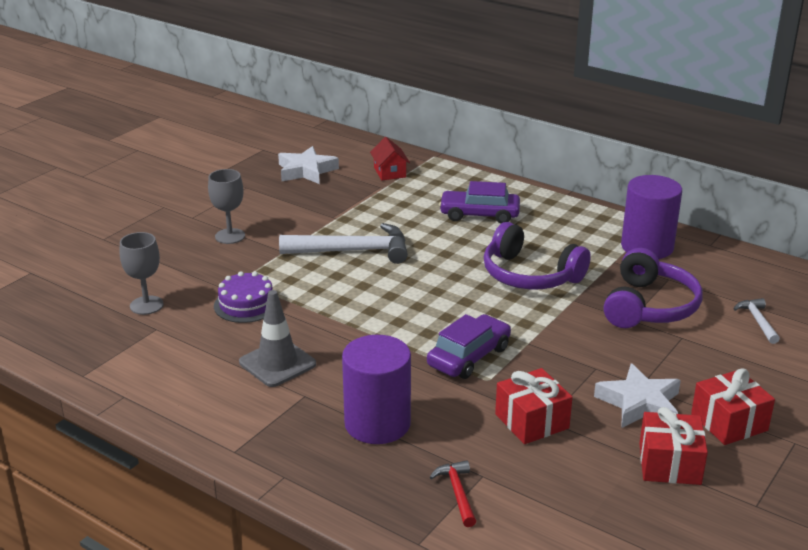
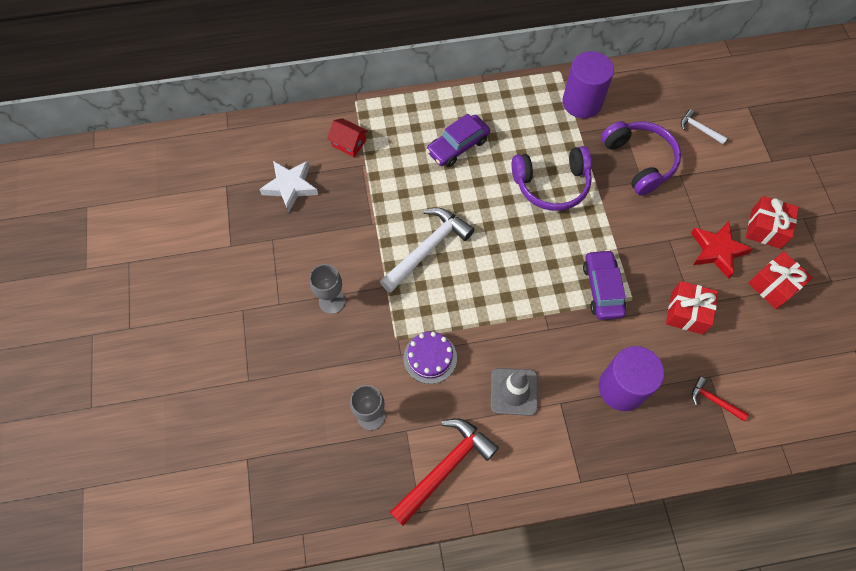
camera: 45 degrees left, 35 degrees up
white star [594,363,681,428] -> red star [691,221,753,278]
none -> red hammer [390,418,499,526]

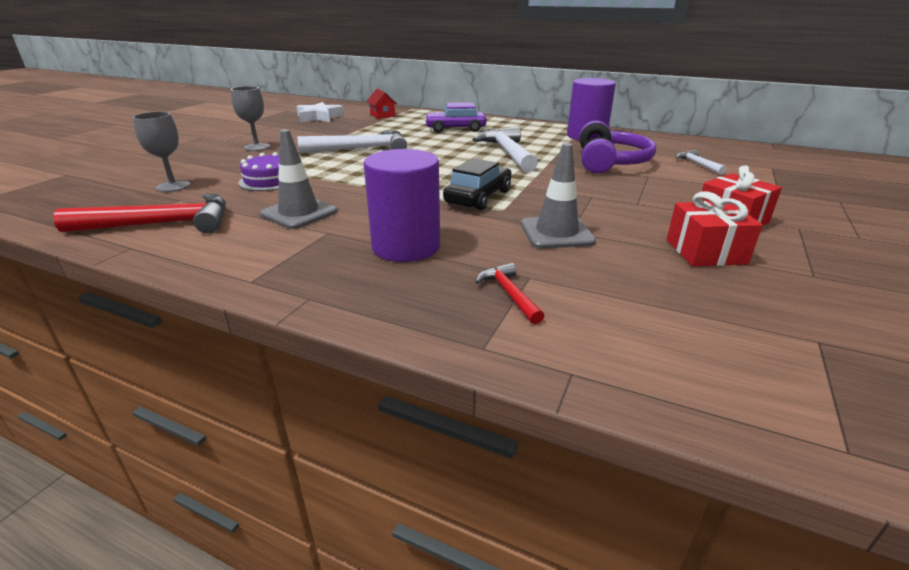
camera: 35 degrees right, 35 degrees down
purple headphones [512,146,592,211] -> white hammer [472,126,538,172]
purple car [583,250,626,320] -> black car [443,158,512,210]
red gift [666,281,718,335] -> grey traffic cone [521,143,596,249]
red star [691,221,753,278] -> none

